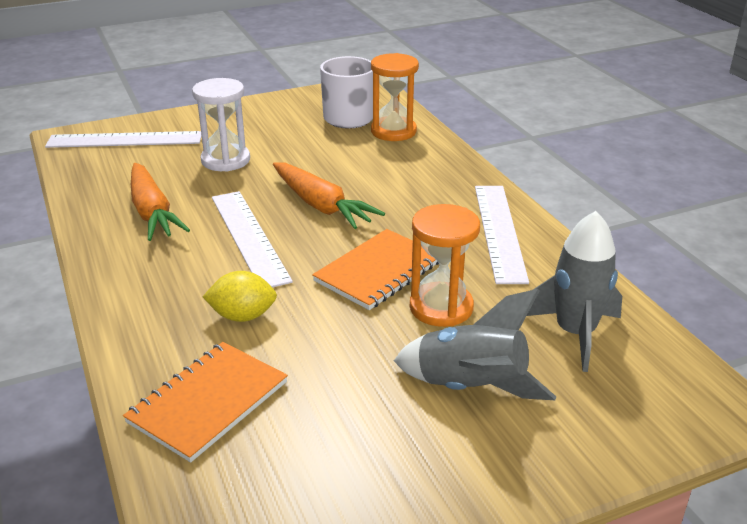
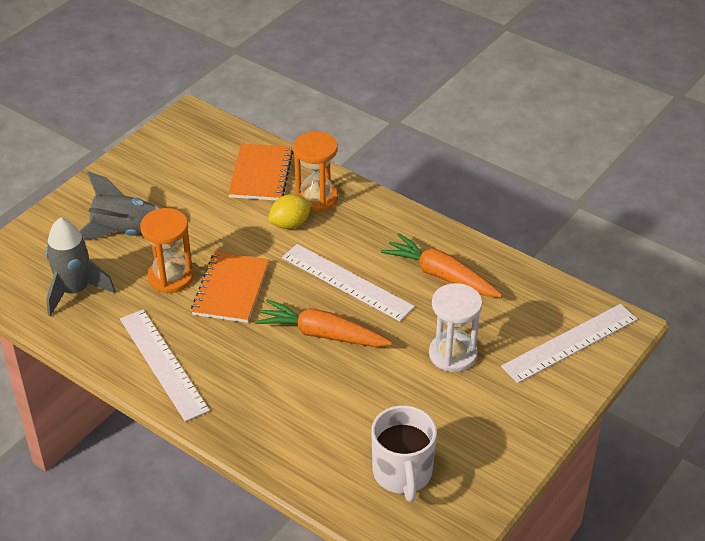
camera: 150 degrees right, 10 degrees up
orange hourglass [371,53,419,141] -> orange hourglass moved to [293,132,338,212]

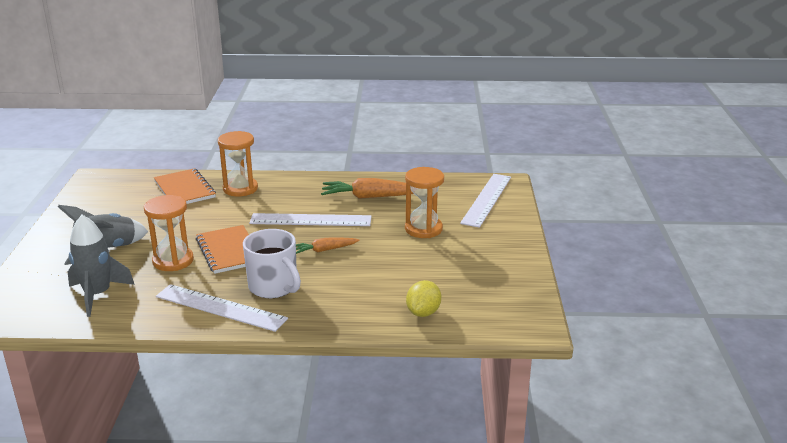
camera: 35 degrees left, 15 degrees down
orange carrot [255,299,392,347] -> orange carrot [296,237,360,254], size x0.60
yellow lemon [268,194,312,229] -> yellow lemon moved to [406,280,441,317]
white mug [371,405,437,502] -> white mug moved to [243,229,301,298]
white hourglass [429,283,482,372] -> orange hourglass [405,167,444,238]

